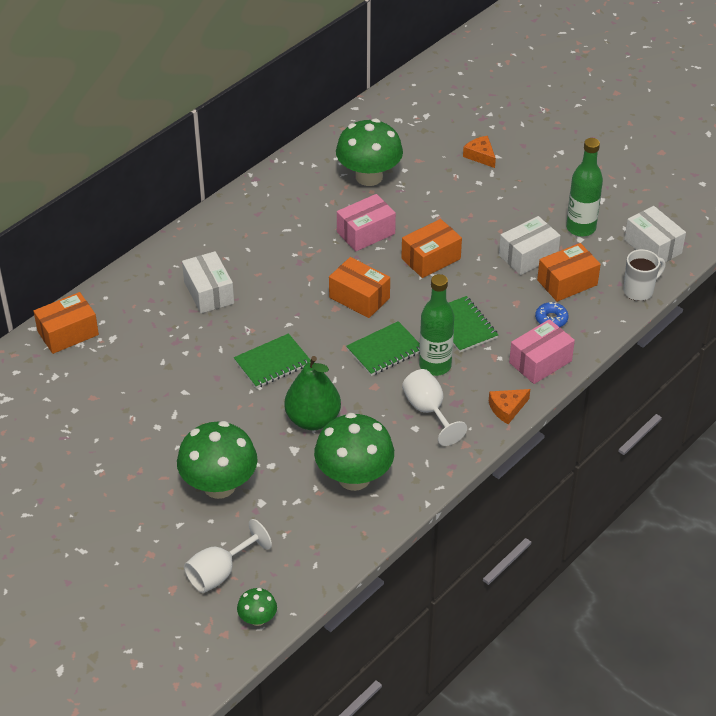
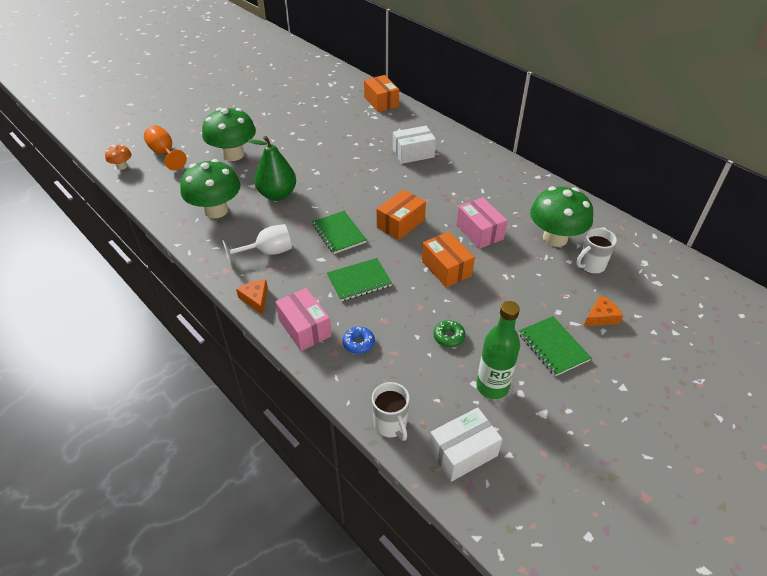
camera: 95 degrees right, 0 degrees up
white goblet [184,519,272,593] -> orange goblet [144,125,187,170]
green notebook [234,333,311,388] -> green notebook moved to [519,316,591,376]
green mushroom [237,588,277,626] -> orange mushroom [105,145,131,170]
green bottle [419,274,454,376] -> none
white box [499,216,561,275] -> green donut [433,320,465,347]
orange box [537,243,601,302] -> none
none -> white mug [576,228,617,274]

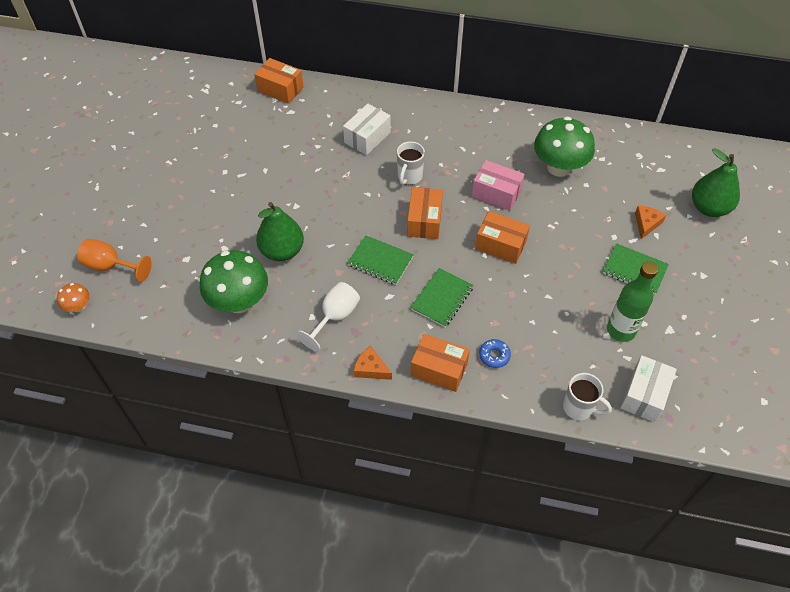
camera: 35 degrees left, 10 degrees up
green mushroom [202,108,256,161] -> none
pink box [276,288,332,351] -> orange box [411,334,470,392]
green donut [433,320,465,347] -> none
white mug [576,228,617,274] -> white mug moved to [397,141,425,185]
none -> green pear [692,148,740,217]

